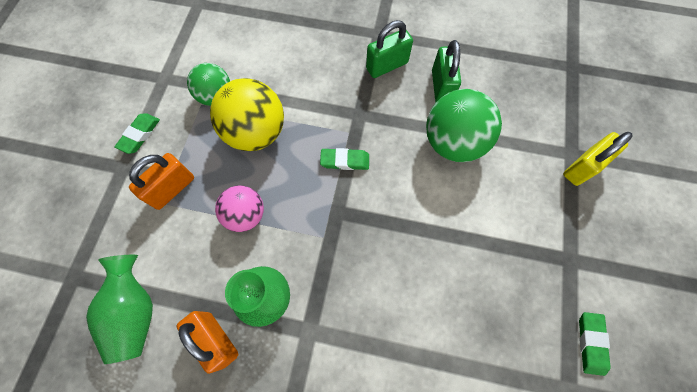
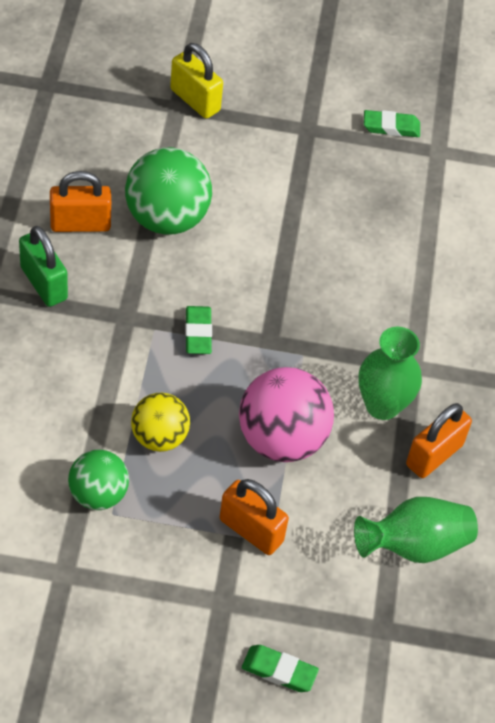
camera: 100 degrees left, 15 degrees down
green eraser [114,113,160,154] -> green eraser moved to [242,645,319,692]
yellow ball [210,78,284,151] -> yellow ball [131,393,190,452], size x0.62
pink ball [215,185,264,232] -> pink ball [239,367,334,462], size x1.61
green padlock [432,40,461,102] -> orange padlock [50,171,111,232]

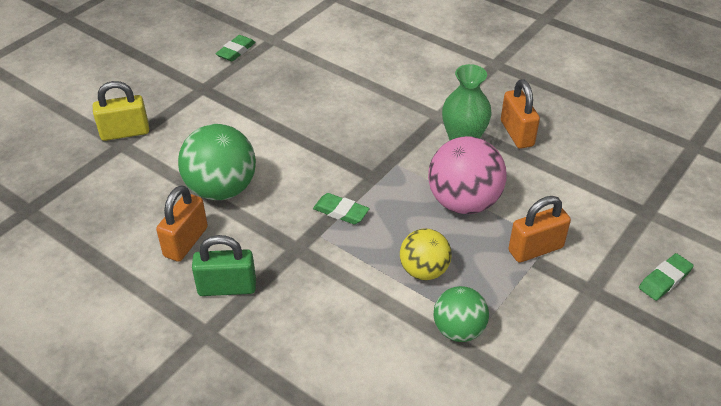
camera: 55 degrees left, 10 degrees down
green vase [354,497,478,563] -> none

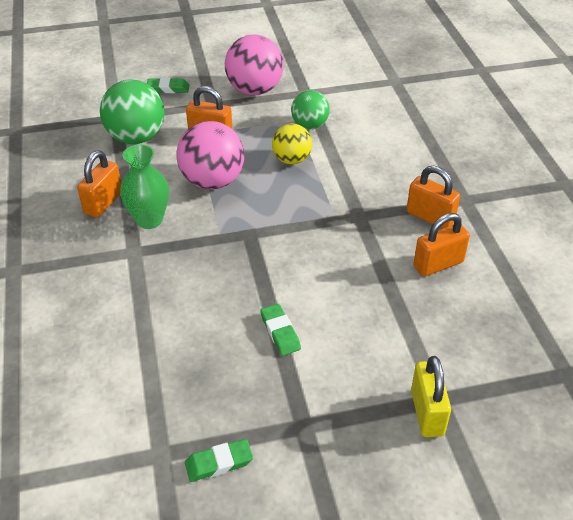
camera: 140 degrees left, 0 degrees up
yellow padlock [93,81,149,141] -> yellow padlock turned 60 degrees clockwise [411,356,451,437]
green ball [178,124,256,200] -> green ball moved to [100,80,164,144]
green padlock [192,235,256,296] -> orange padlock [407,166,460,229]
green eraser [313,193,370,224] -> green eraser moved to [260,304,301,356]
none -> pink ball [225,35,283,95]

